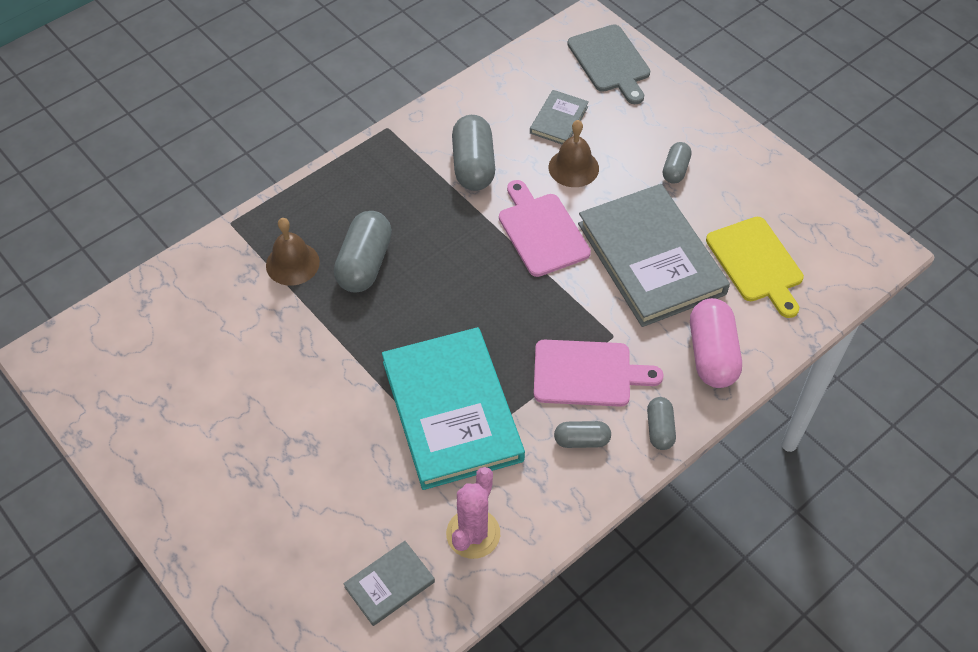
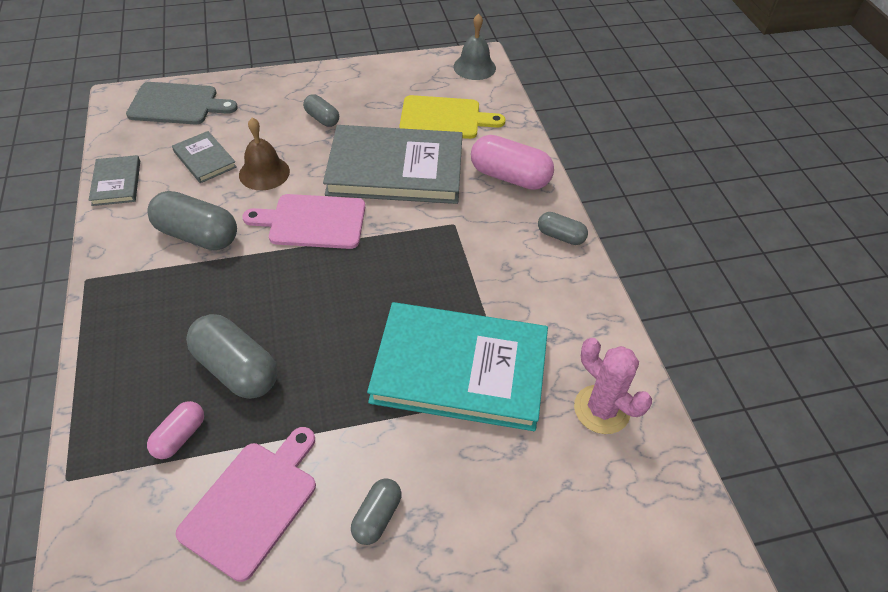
camera: 65 degrees left, 5 degrees down
brown bell [266,218,320,286] -> pink capsule [147,401,204,459]
grey book [343,541,435,626] -> grey book moved to [89,155,140,206]
pink cutting board [534,340,664,407] -> pink cutting board moved to [175,427,316,582]
grey capsule [554,421,611,448] -> grey capsule moved to [351,478,401,545]
none -> grey bell [454,13,496,80]

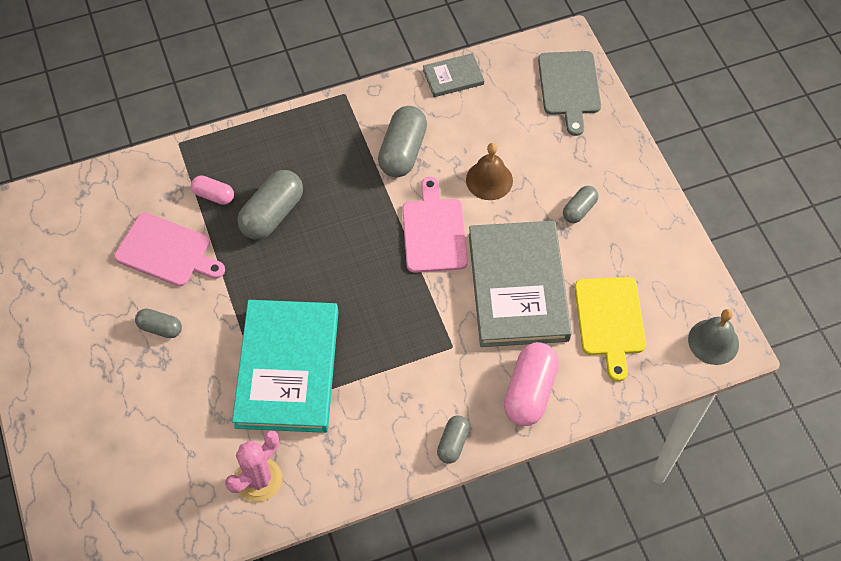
camera: 85 degrees right, 10 degrees up
grey book [172,131,237,183] -> none

